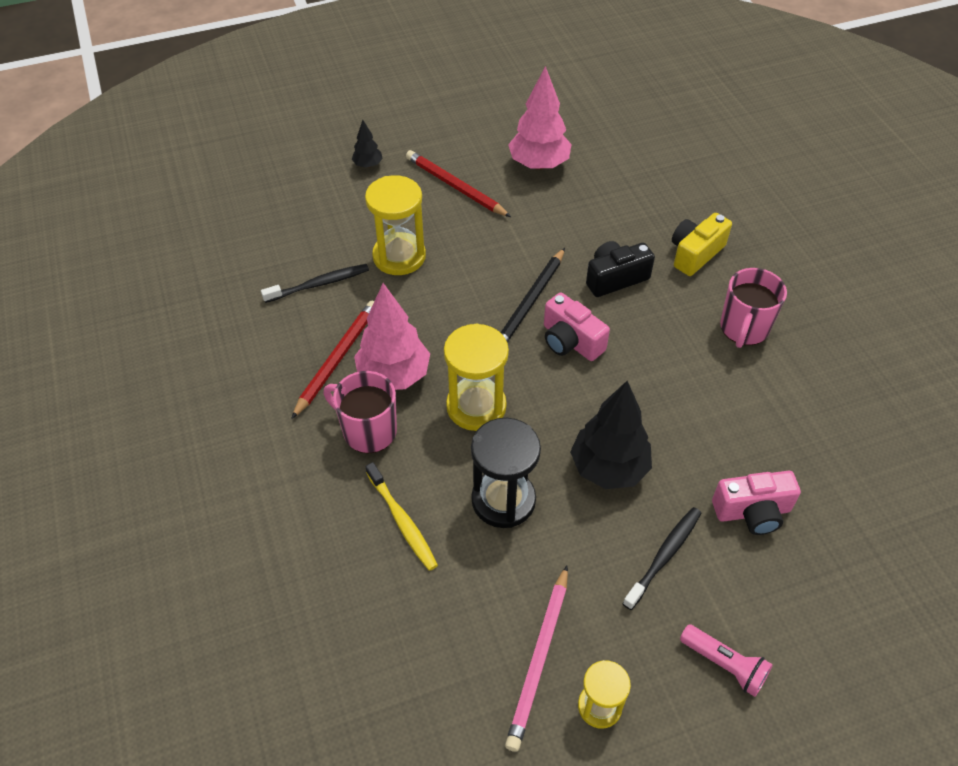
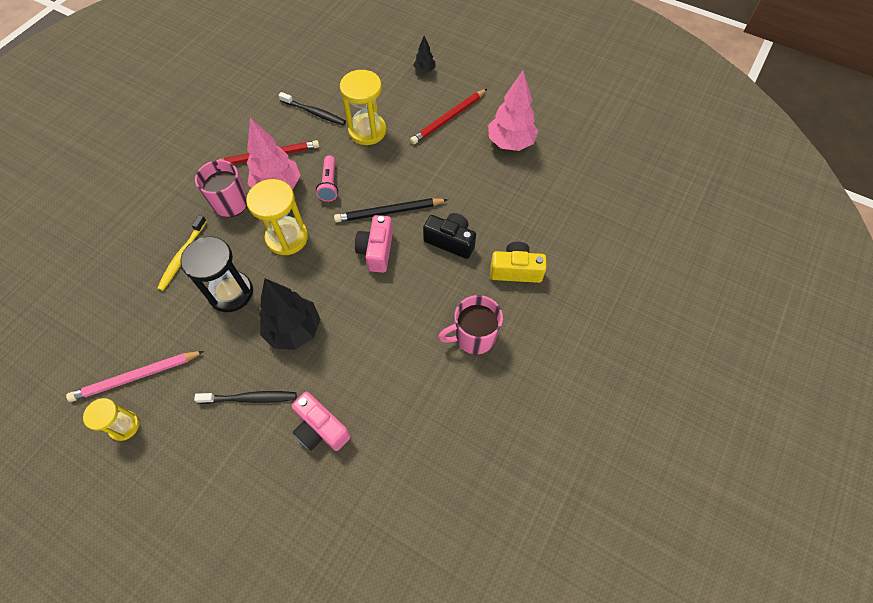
camera: 50 degrees right, 10 degrees up
red pencil [406,150,511,217] -> red pencil turned 135 degrees counterclockwise [410,89,487,145]
pink flashlight [680,624,773,697] -> pink flashlight moved to [316,155,338,202]

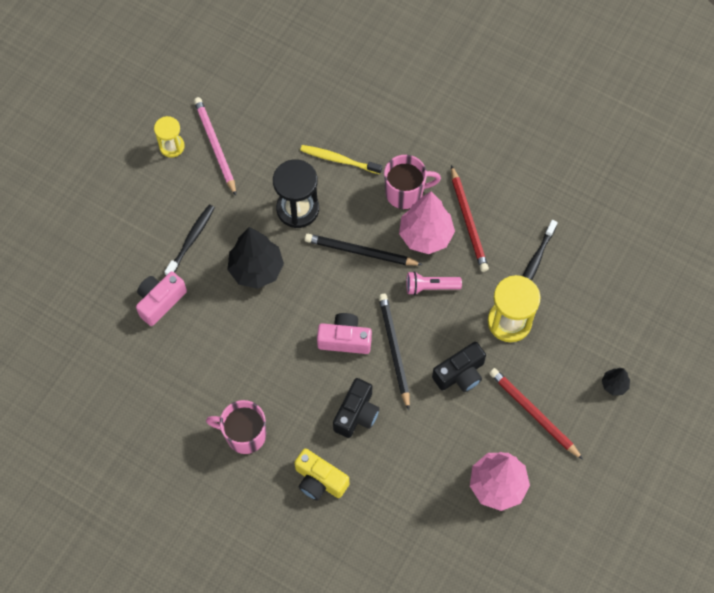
camera: 90 degrees right, 5 degrees up
black toothbrush [194,391,296,404] -> black toothbrush turned 150 degrees counterclockwise [164,205,215,275]
yellow hourglass [246,179,308,255] -> black pencil [305,234,423,265]
pink mug [438,295,503,354] -> pink mug turned 60 degrees counterclockwise [206,400,266,454]
yellow camera [490,242,546,283] -> yellow camera turned 120 degrees clockwise [294,448,349,501]
none -> black camera [432,342,486,392]

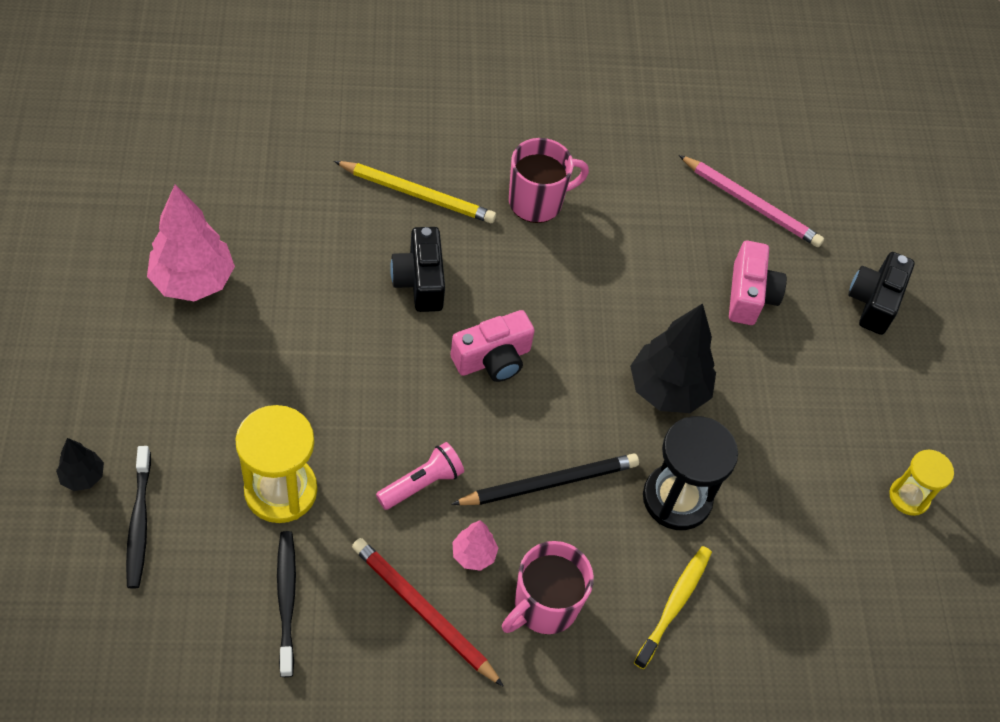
camera: 140 degrees right, 10 degrees down
black toothbrush [164,205,215,275] -> black toothbrush moved to [126,446,151,589]
pink pencil [194,97,236,196] -> pink pencil moved to [679,155,824,247]
yellow camera [294,448,349,501] -> yellow pencil [334,161,496,223]
yellow toothbrush [300,145,382,174] -> yellow toothbrush turned 45 degrees counterclockwise [634,546,712,669]
black pencil [379,294,410,410] -> none
pink tree [399,191,455,254] -> pink tree [452,520,498,571], size x0.49
black camera [432,342,486,392] -> black camera moved to [848,252,915,335]
red pencil [489,368,583,460] -> none

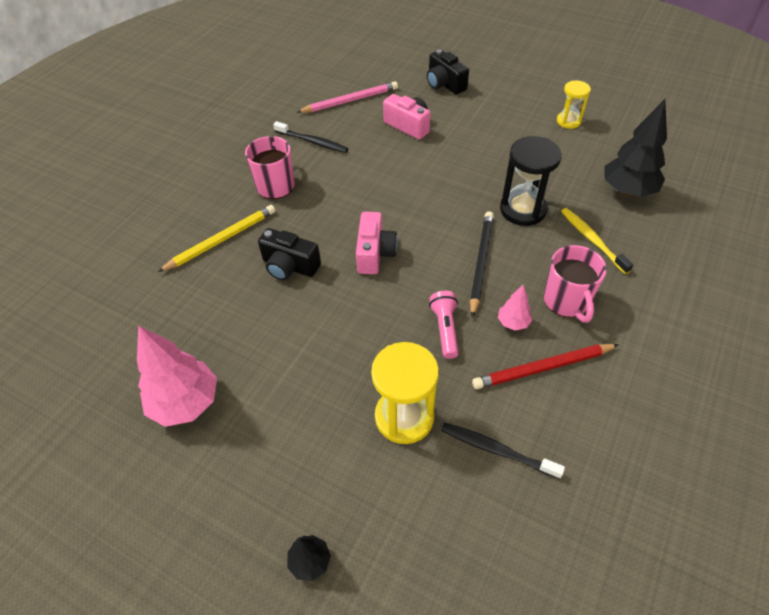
camera: 50 degrees left, 5 degrees down
black toothbrush [126,446,151,589] -> black toothbrush moved to [273,121,349,153]
black tree [630,303,716,413] -> black tree moved to [604,99,667,197]

